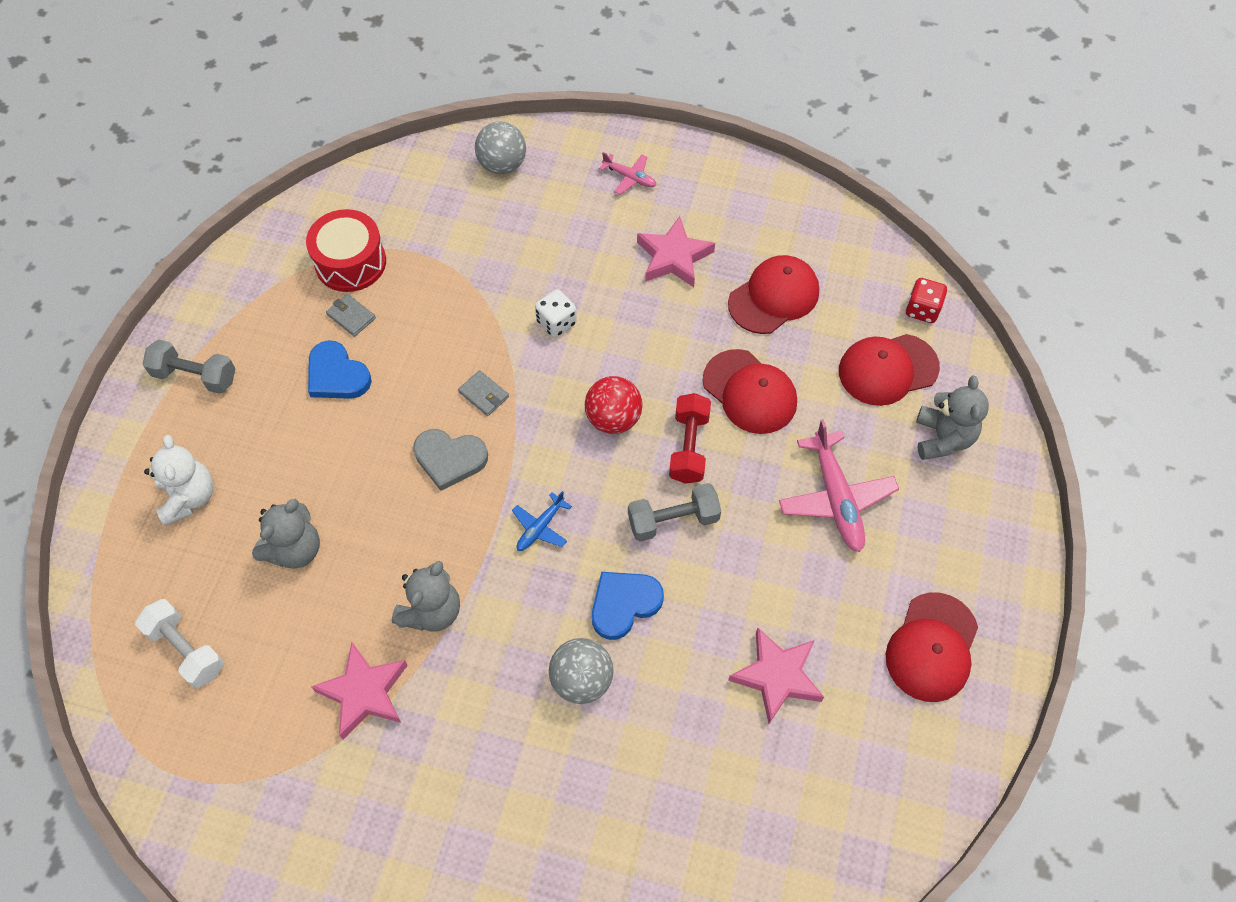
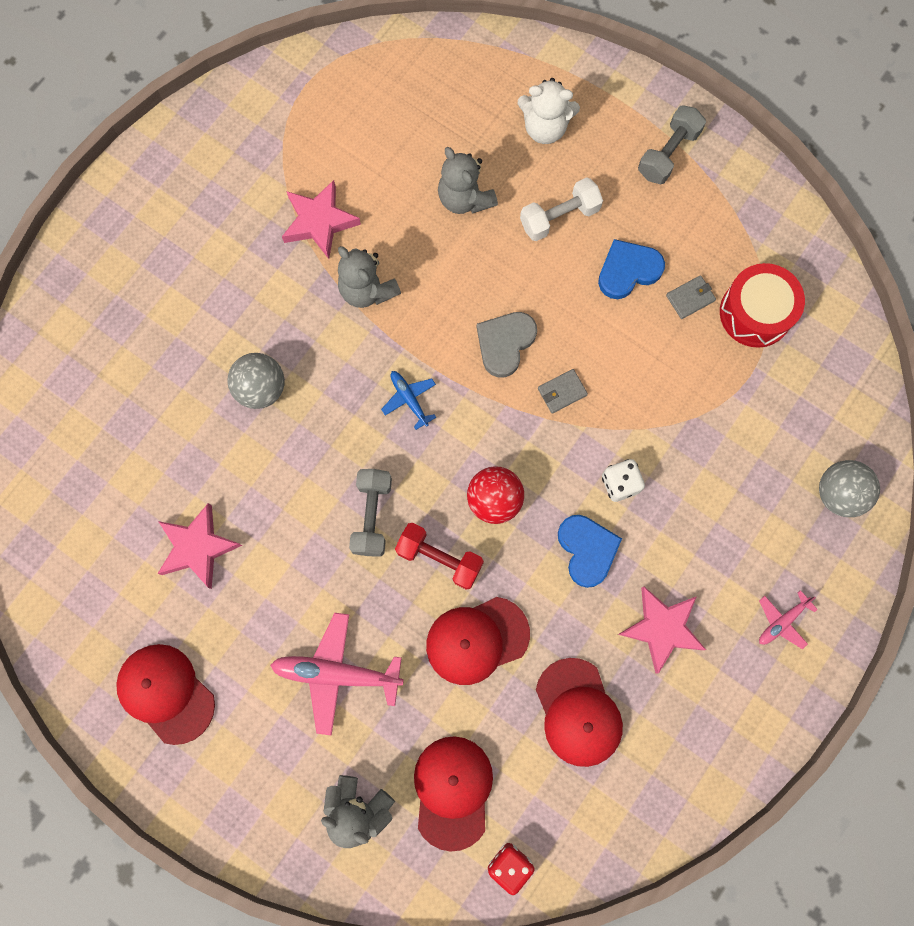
camera: 110 degrees right, 15 degrees up
white dumbbell [135,599,224,688] -> white dumbbell moved to [520,177,603,241]
blue heart [592,572,664,640] -> blue heart moved to [558,515,622,588]

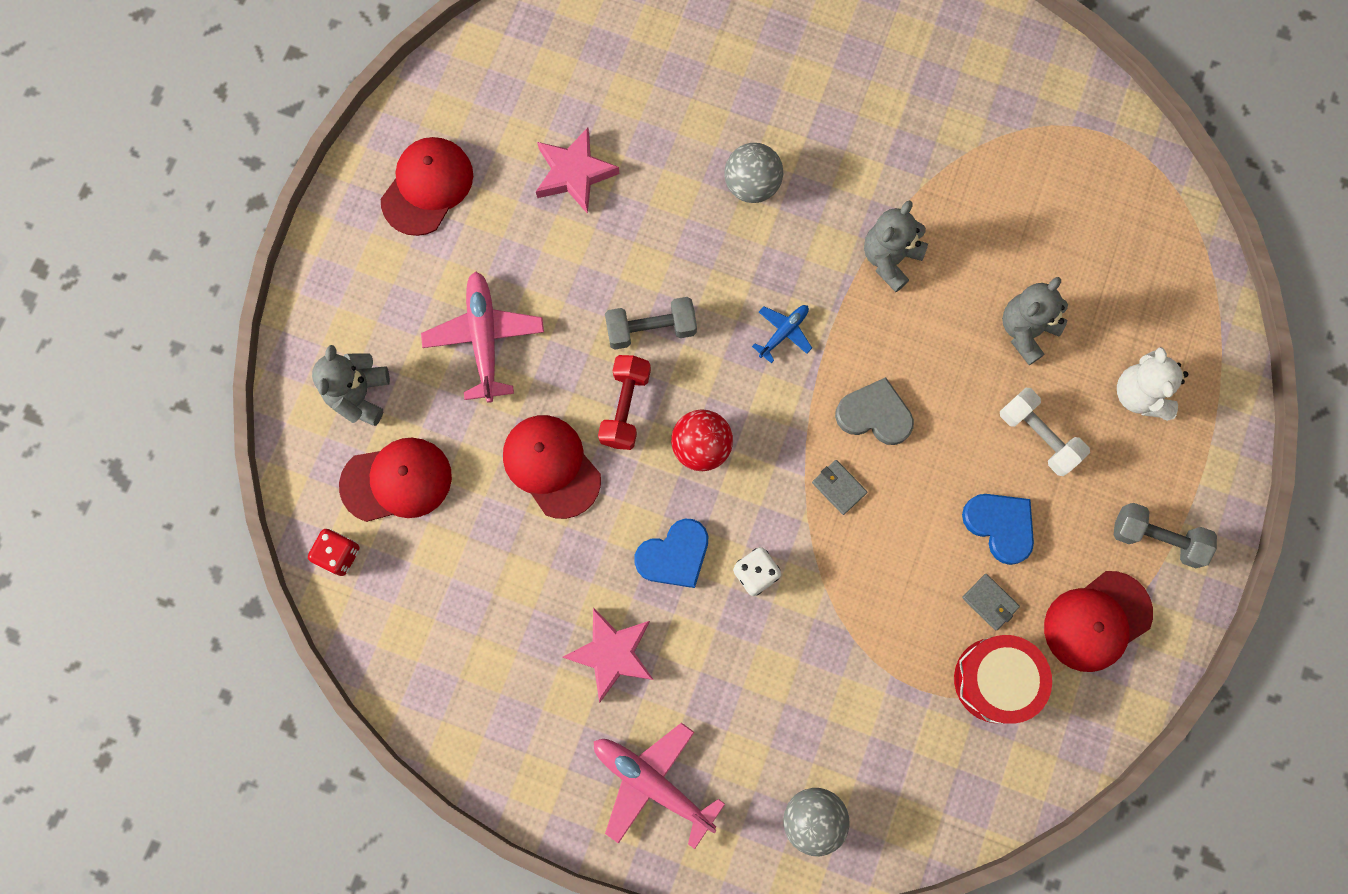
camera: 75 degrees right, 0 degrees up
pink star [282,180,361,259] -> none
red cap [536,658,623,767] -> red cap moved to [1044,571,1153,672]
pink plane [759,590,818,649] -> pink plane [594,723,725,849], size x1.88

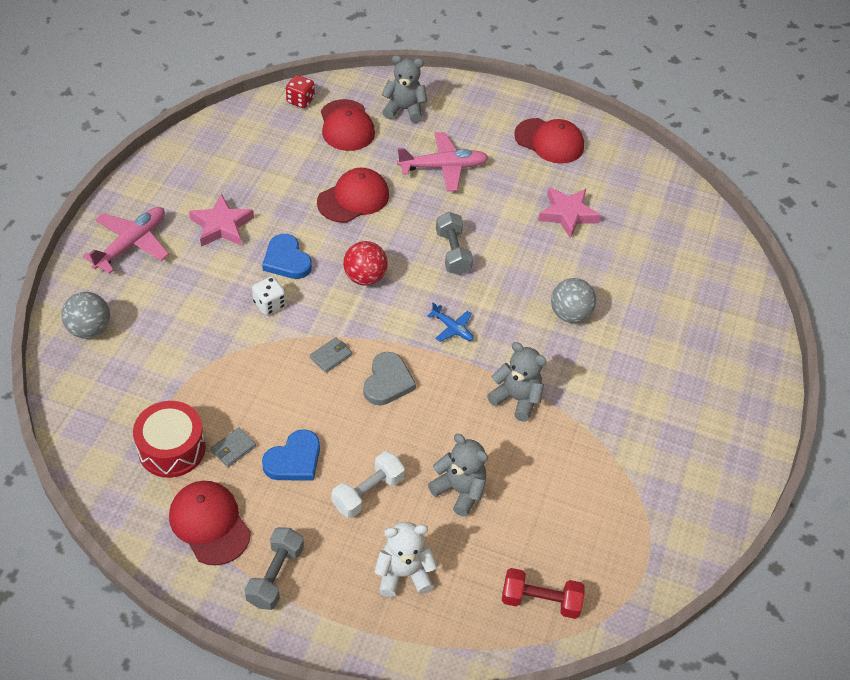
camera: 85 degrees right, 25 degrees down
red dumbbell [598,355,651,450] -> red dumbbell moved to [502,568,585,619]

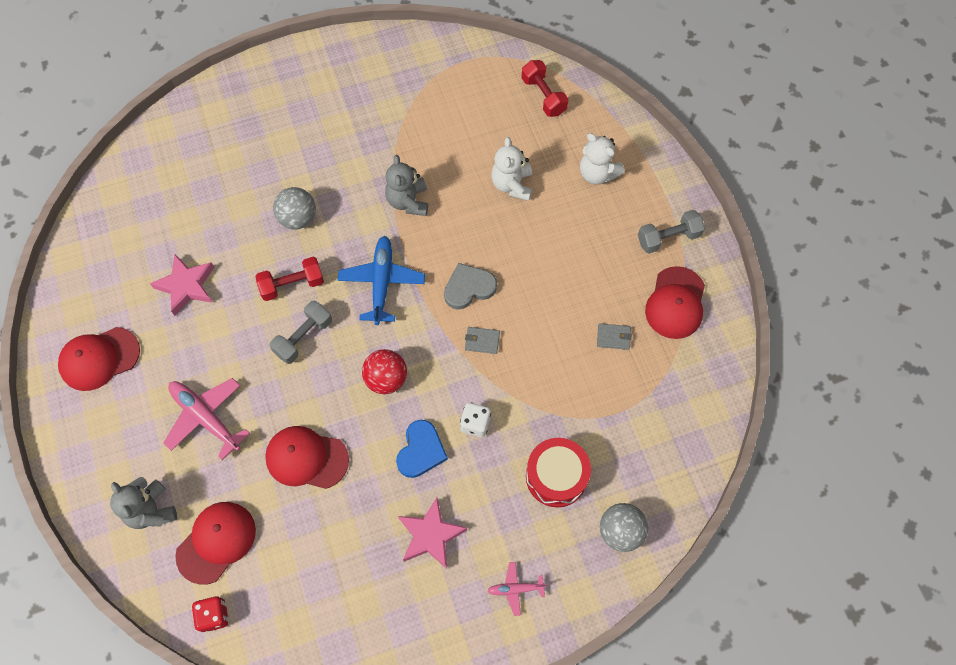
camera: 125 degrees left, 15 degrees up
pink plane [83,207,169,274] -> pink plane [487,562,547,616], size x0.53
red drum [133,401,206,478] -> red drum moved to [526,438,591,507]
blue heart [262,429,320,481] -> none
white dumbbell [332,451,405,518] -> none
blue plane [427,302,474,342] -> blue plane [337,236,425,325], size x1.88
grey teddy bear [428,434,488,517] -> white teddy bear [491,137,532,201]
red cap [514,118,584,164] -> red cap turned 105 degrees counterclockwise [58,327,140,391]
none -> red dumbbell [255,257,324,301]

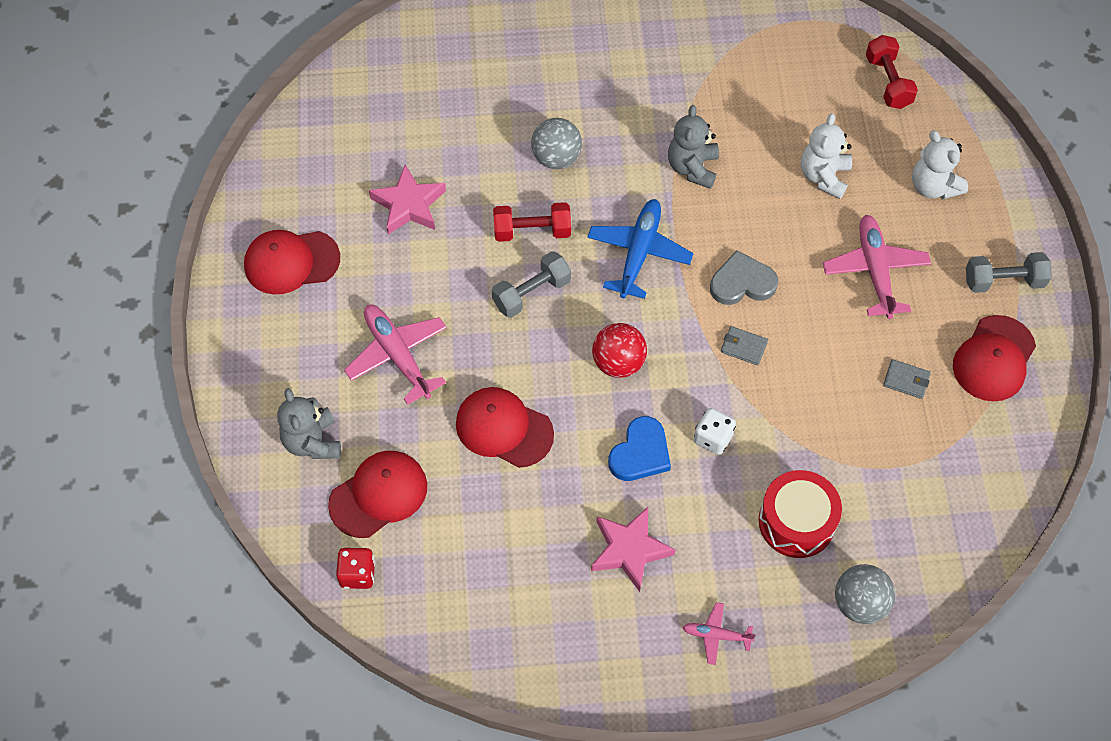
camera: 15 degrees right, 5 degrees down
none -> pink plane [823,215,931,319]

